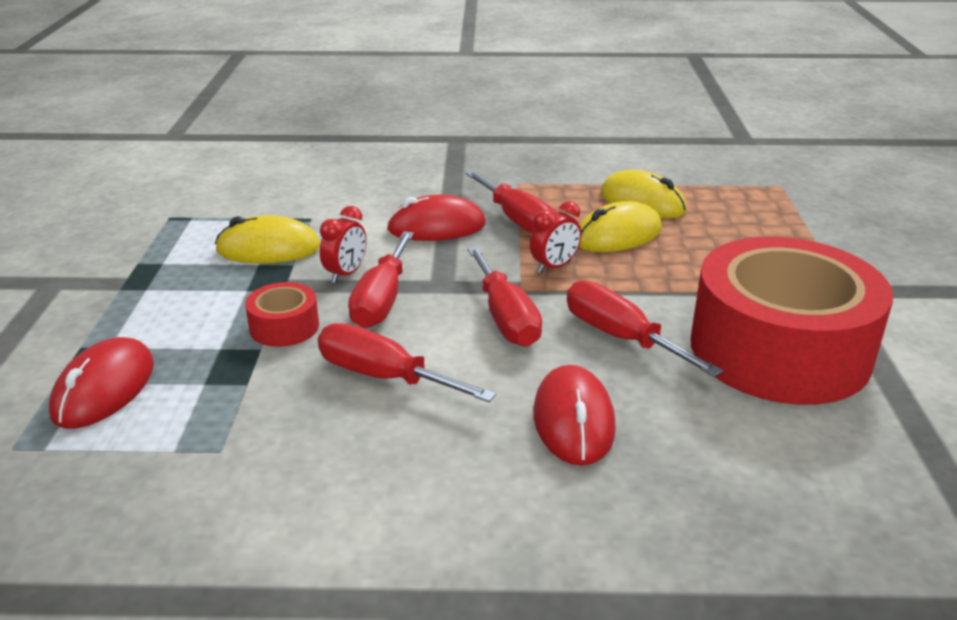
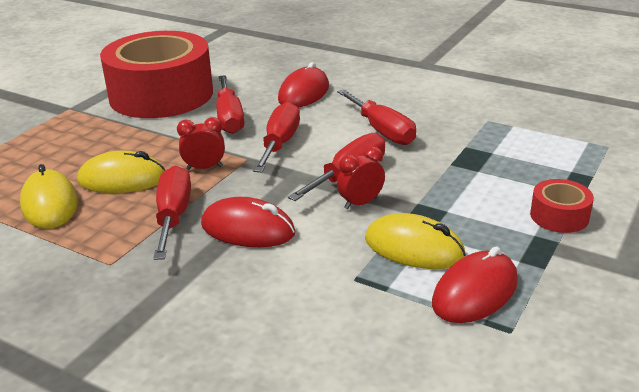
camera: 150 degrees left, 0 degrees up
red mouse [49,337,154,429] -> red mouse moved to [432,246,518,323]
red tape [245,282,319,347] -> red tape moved to [530,179,594,233]

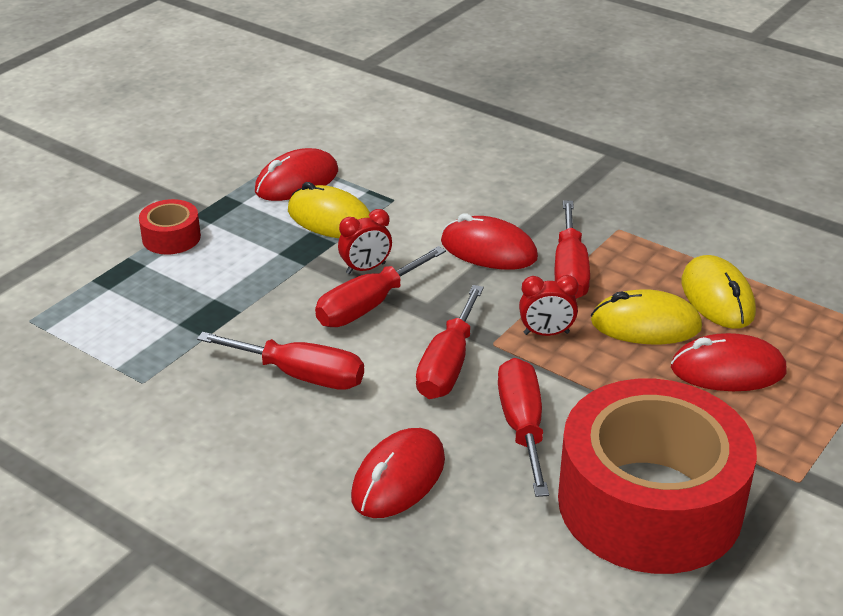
camera: 175 degrees left, 5 degrees up
red screwdriver [337,89,416,145] -> red screwdriver turned 135 degrees clockwise [197,332,364,390]
none -> red mouse [671,333,787,391]

